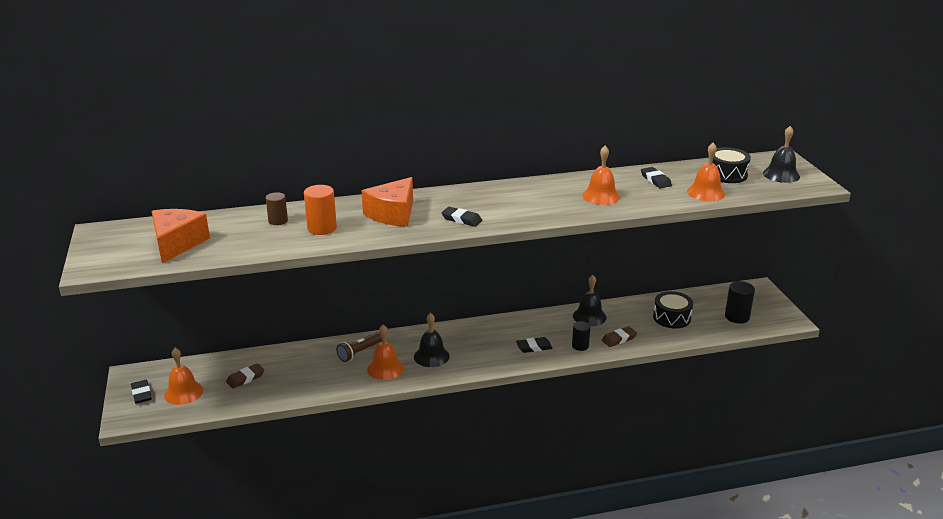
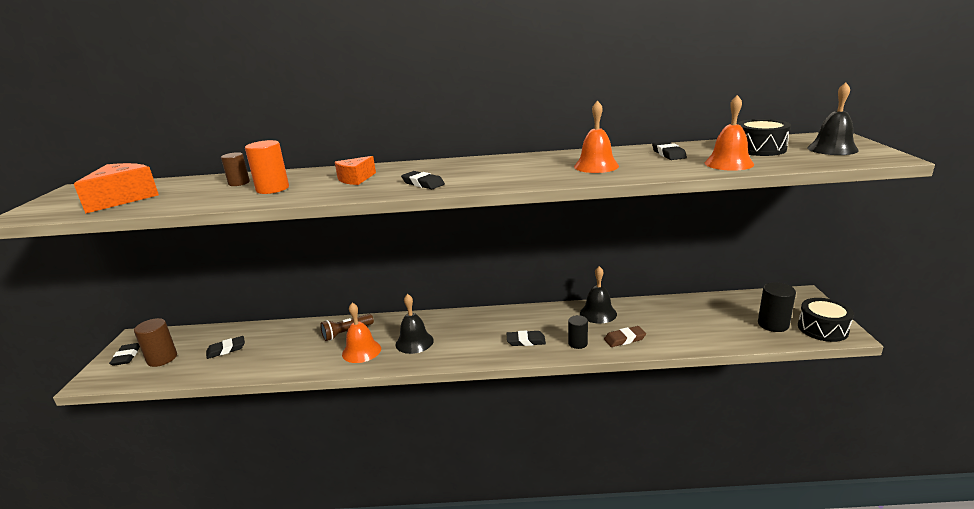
camera: 15 degrees right, 5 degrees down
orange bell [164,348,203,405] -> brown cylinder [134,318,177,367]
brown eraser [226,363,264,389] -> black eraser [206,336,245,359]
orange cheese [362,177,413,227] -> orange cheese [335,156,376,185], size x0.61
black drum [653,291,693,328] -> black drum moved to [798,298,854,342]

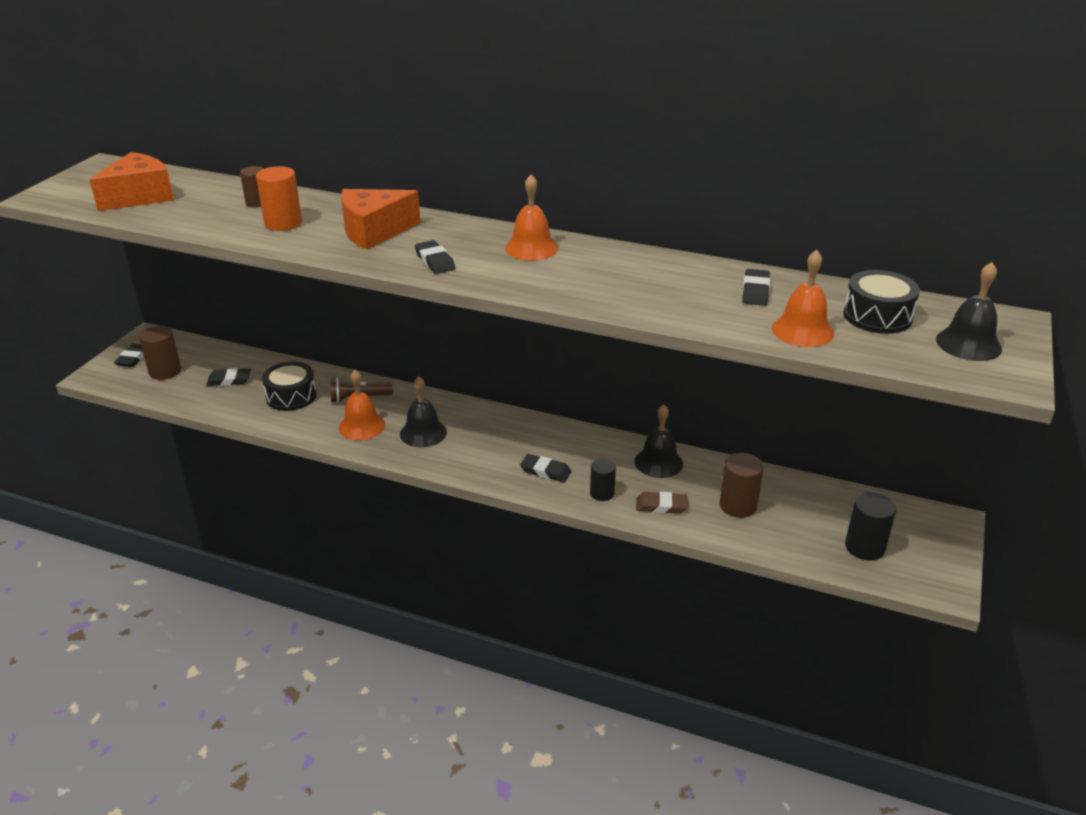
camera: 20 degrees right, 10 degrees up
orange cheese [335,156,376,185] -> orange cheese [341,189,420,250], size x1.63
orange bell [574,100,619,173] -> orange bell moved to [505,175,558,261]
black drum [798,298,854,342] -> black drum moved to [262,362,317,411]
none -> brown cylinder [720,453,764,518]

